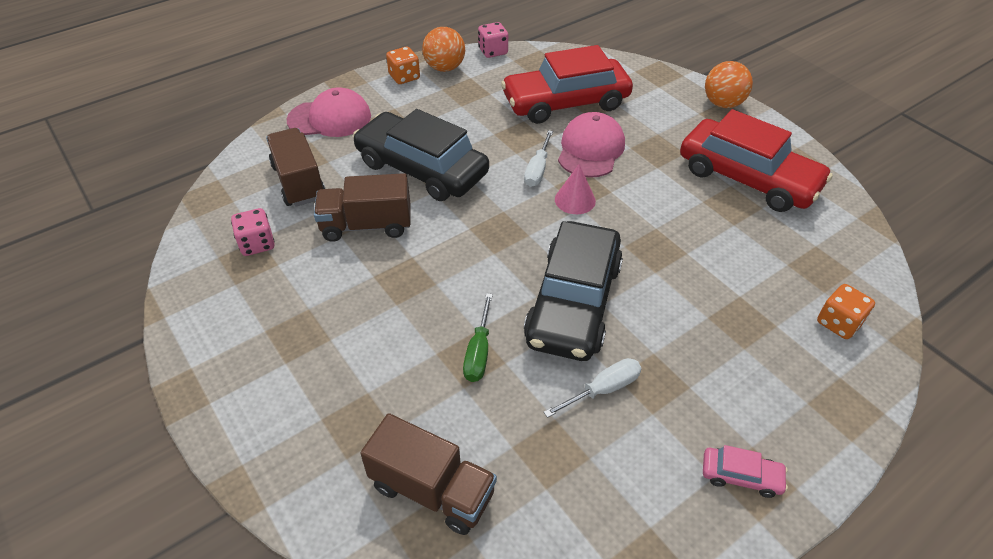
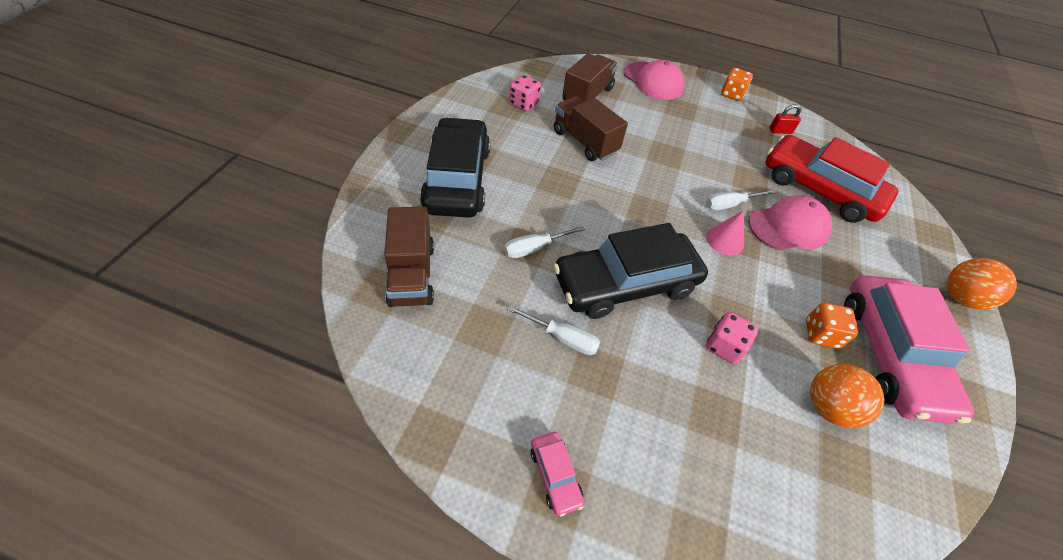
camera: 50 degrees right, 5 degrees up
black car [353,109,489,201] -> black car moved to [420,117,490,218]
orange ball [422,27,465,72] -> orange ball moved to [810,364,885,428]
green screwdriver [463,293,493,382] -> white screwdriver [504,226,585,258]
pink dice [478,22,508,58] -> pink dice moved to [706,312,758,364]
red car [680,109,833,212] -> pink car [844,275,975,424]
orange dice [817,284,875,339] -> orange dice moved to [806,302,858,349]
none -> red padlock [769,104,801,134]

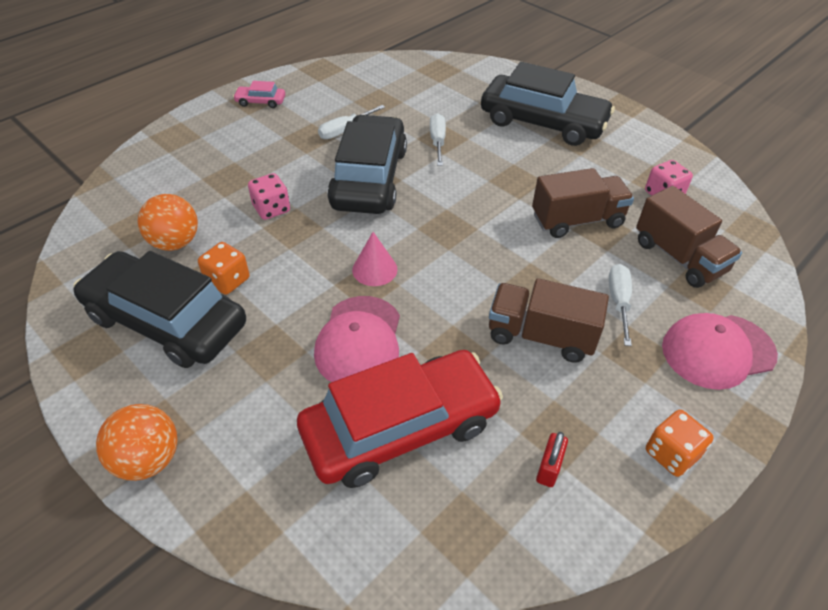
camera: 120 degrees right, 5 degrees down
brown truck [384,207,434,307] -> brown truck moved to [489,278,609,363]
white screwdriver [706,189,776,210] -> white screwdriver moved to [609,264,632,346]
pink car [844,275,975,424] -> black car [73,251,246,368]

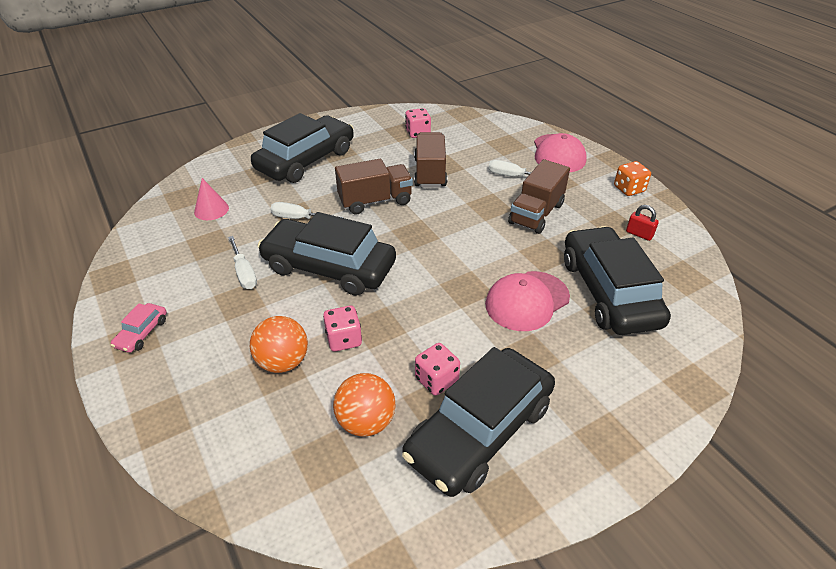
camera: 75 degrees left, 5 degrees down
orange ball [96,404,177,481] -> orange ball moved to [250,316,308,373]
orange dice [198,242,250,295] -> pink dice [415,343,460,396]
red car [297,350,503,488] -> black car [564,226,671,335]
pink cap [314,296,400,382] -> pink cap turned 120 degrees clockwise [485,271,570,331]
pink cone [352,232,398,286] -> pink cone moved to [194,178,229,220]
brown truck [636,186,742,288] -> brown truck moved to [335,159,413,214]

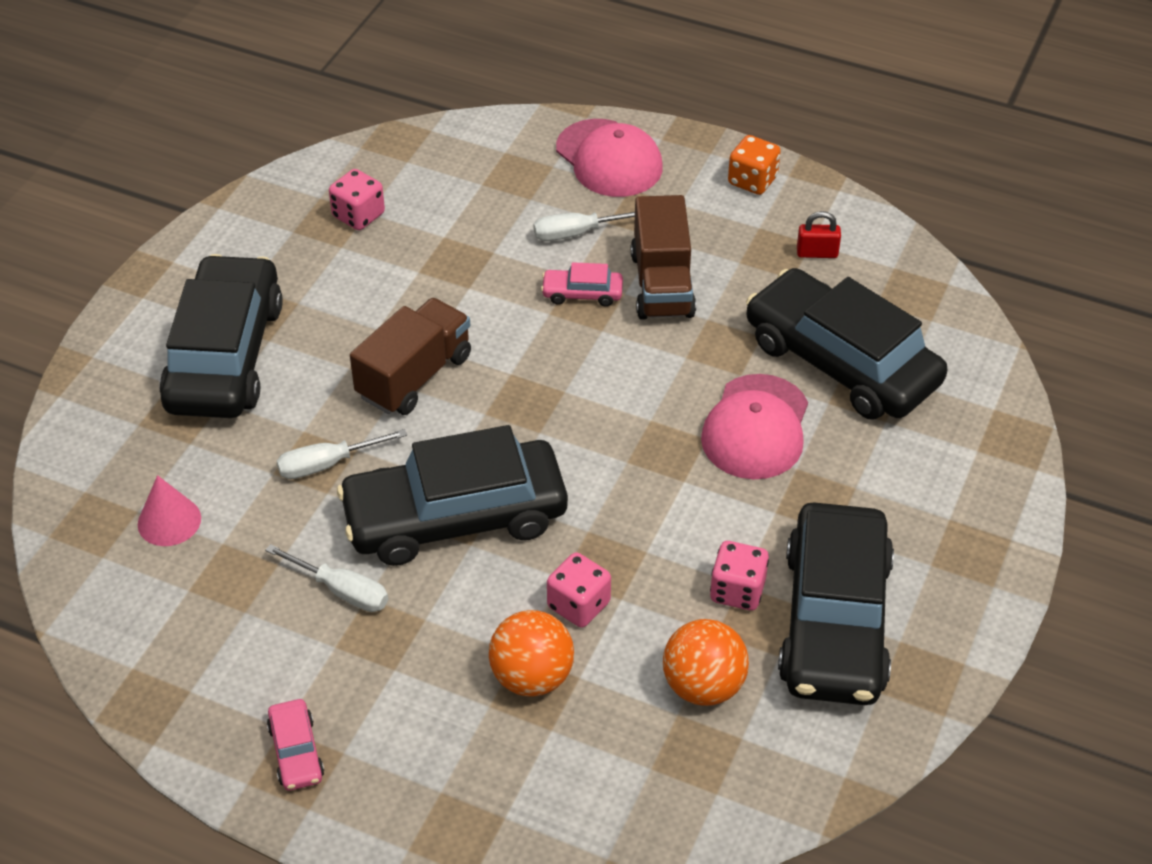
camera: 35 degrees left, 5 degrees up
brown truck [414,132,447,188] -> none
none -> pink car [541,262,623,307]

